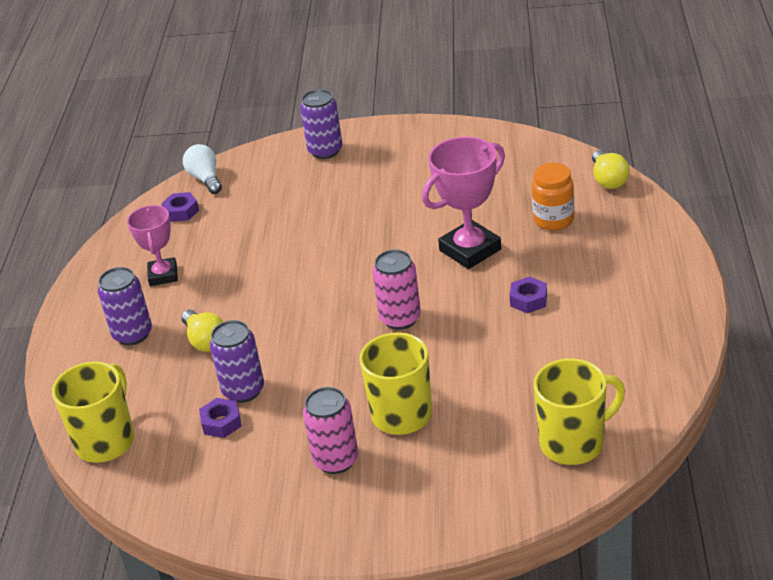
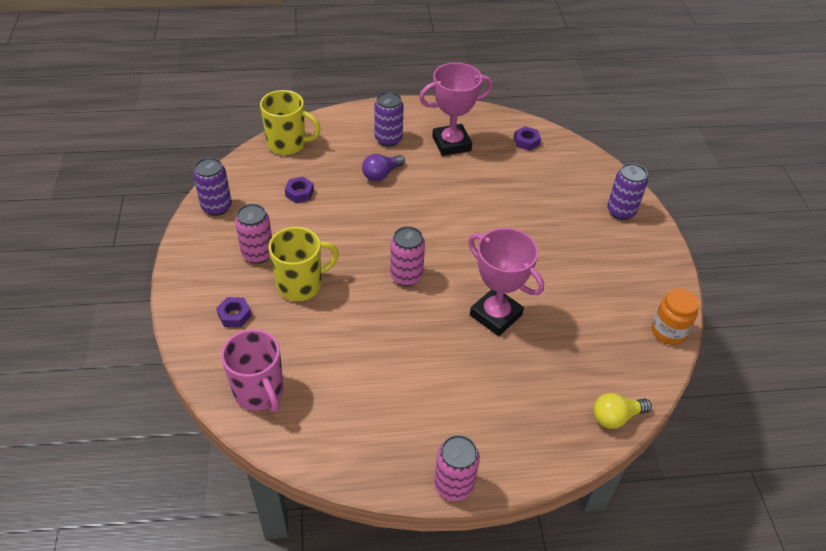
camera: 75 degrees right, 10 degrees up
pink trophy [127,205,178,286] -> pink trophy [419,63,493,156], size x1.56
yellow light bulb [181,310,224,352] -> purple light bulb [362,154,405,181]
white light bulb [183,144,222,194] -> none
purple can [210,320,264,403] -> purple can moved to [193,157,232,216]
purple nut [510,276,547,313] -> purple nut moved to [216,297,252,328]
orange jar [532,163,574,231] -> orange jar moved to [651,288,699,345]
yellow mug [534,358,625,465] -> pink mug [221,329,284,412]
none -> pink can [434,435,480,501]

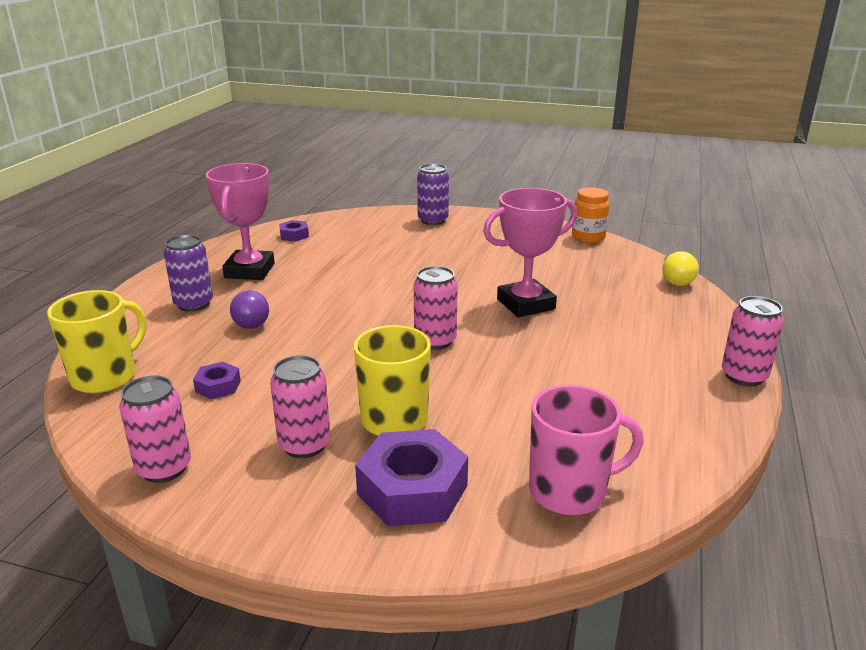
camera: 65 degrees left, 20 degrees down
purple can [193,157,232,216] -> pink can [119,375,191,483]
purple nut [216,297,252,328] -> purple nut [355,429,468,526], size x2.02

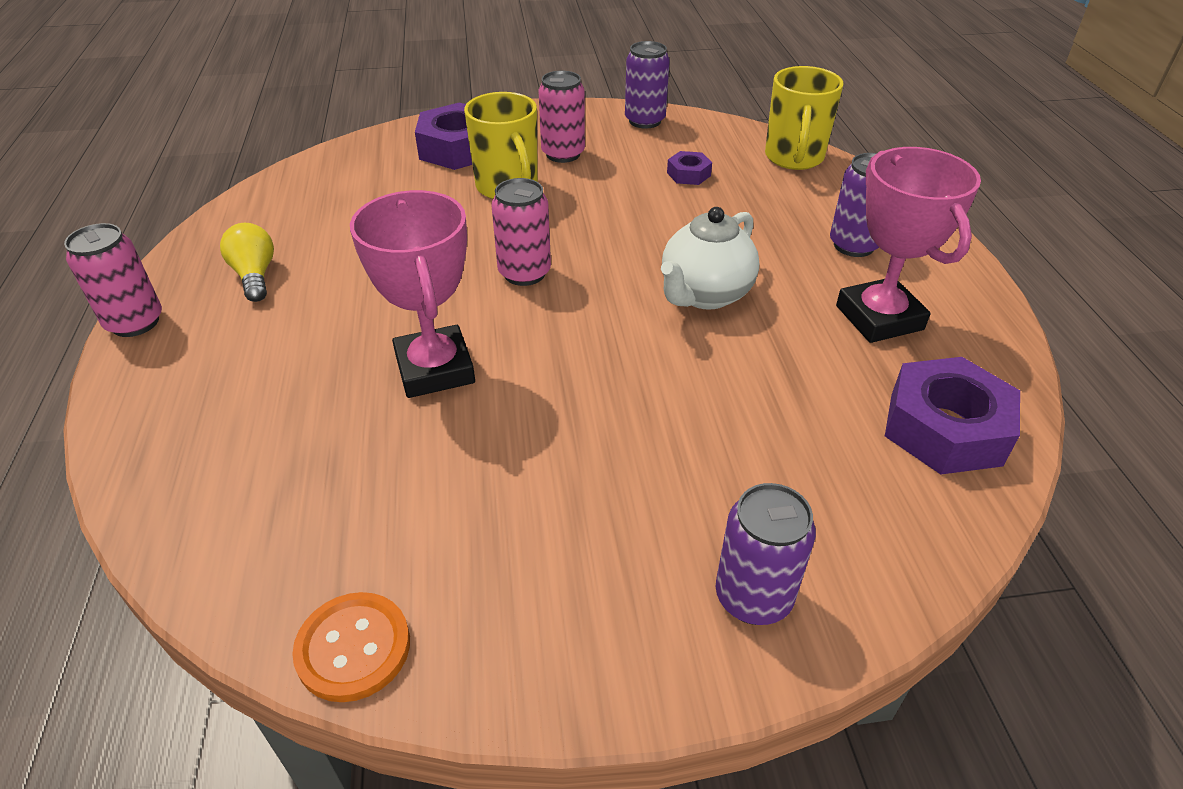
camera: 155 degrees right, 15 degrees up
pink can [119,375,191,483] -> purple can [625,41,670,129]
purple light bulb [230,291,269,329] -> none
purple nut [279,220,309,242] -> purple nut [885,357,1020,475], size x2.02
pink trophy [483,188,577,317] -> pink trophy turned 60 degrees counterclockwise [350,190,475,398]
pink mug [529,385,644,515] -> none
orange jar [572,187,610,243] -> orange button [292,592,410,702]
yellow light bulb [663,251,699,286] -> yellow light bulb moved to [220,223,274,302]
none -> white teapot [661,207,759,310]

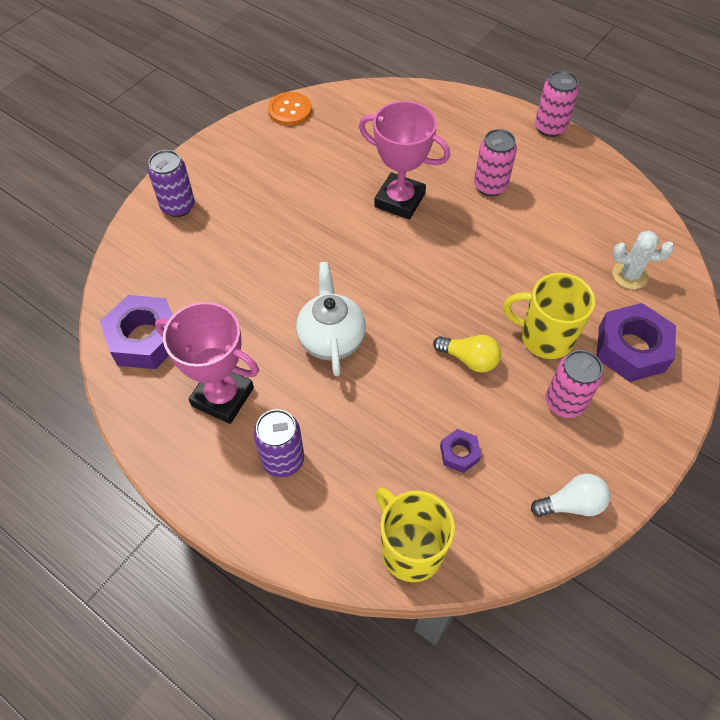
camera: 135 degrees right, 15 degrees up
yellow light bulb [220,223,274,302] -> yellow light bulb moved to [433,335,501,373]
pink can [491,178,551,286] -> pink can moved to [474,129,517,196]
purple can [625,41,670,129] -> white light bulb [531,474,610,517]
none -> white cactus [612,230,674,289]

